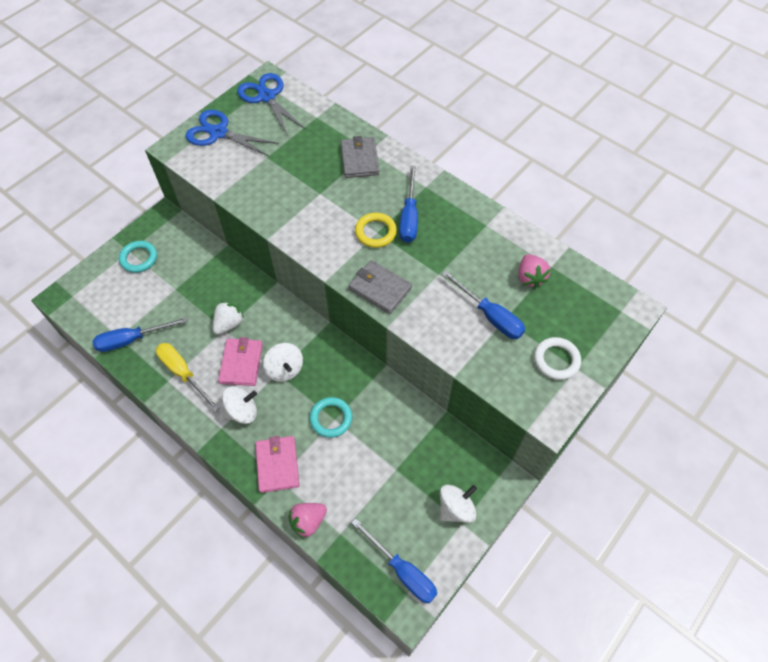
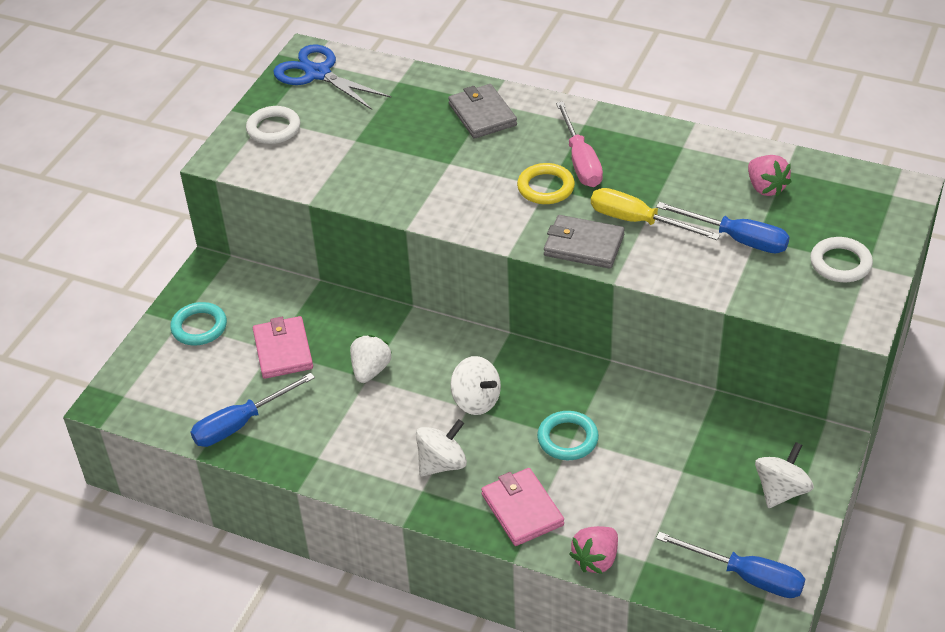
camera: 15 degrees left, 15 degrees down
yellow screwdriver [156,343,220,412] -> yellow screwdriver moved to [591,188,720,240]
blue scissors [186,110,279,156] -> white ring [246,106,300,144]
pink wallet [218,337,263,386] -> pink wallet moved to [253,316,313,379]
blue screwdriver [399,166,418,243] -> pink screwdriver [556,102,603,187]

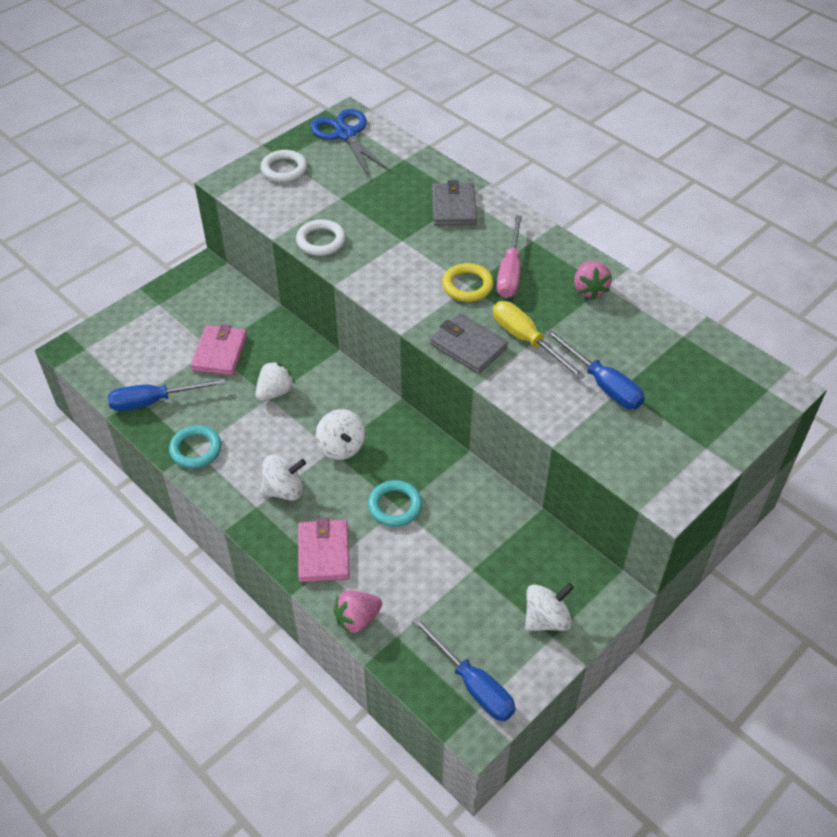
camera: 20 degrees right, 5 degrees up
turquoise ring [170,302,227,345] -> turquoise ring moved to [169,425,222,469]
pink strawberry [748,155,792,197] -> pink strawberry moved to [574,261,612,300]
white ring [810,237,873,282] -> white ring moved to [296,219,346,256]

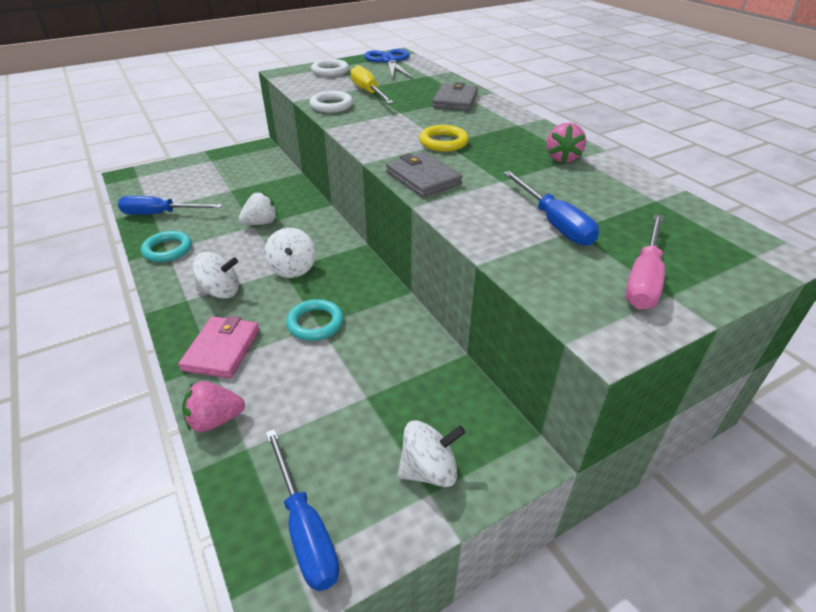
camera: 15 degrees right, 10 degrees down
pink wallet [191,324,247,376] -> none
yellow screwdriver [493,301,586,379] -> yellow screwdriver moved to [351,65,394,104]
pink screwdriver [496,215,522,298] -> pink screwdriver moved to [625,214,665,310]

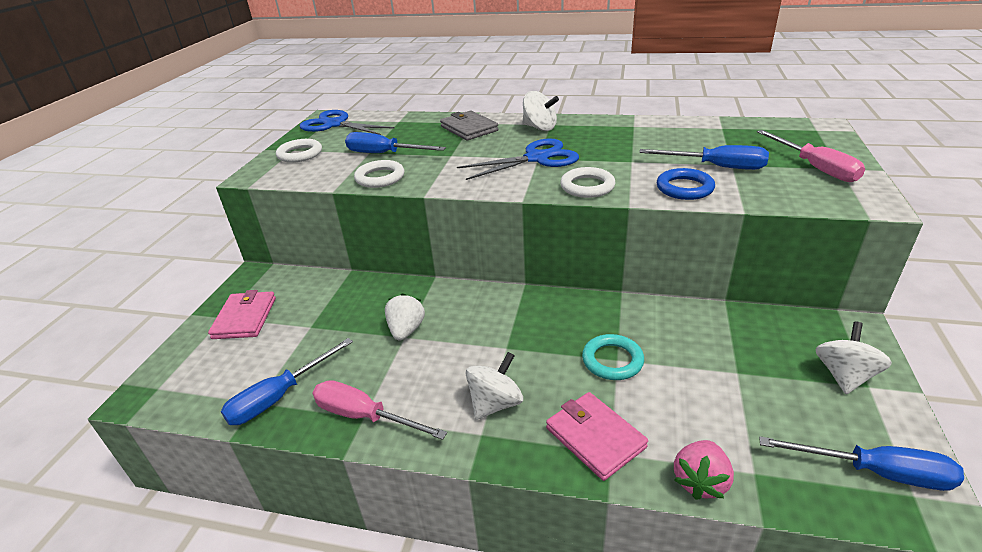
camera: 45 degrees left, 5 degrees down
turquoise ring [141,231,192,262] -> pink screwdriver [313,380,447,440]
white spinning top [264,228,316,278] -> white spinning top moved to [523,91,559,131]
yellow screwdriver [351,65,394,104] -> blue screwdriver [345,132,446,153]
grey wallet [386,152,463,197] -> white ring [560,167,615,198]
yellow ring [419,125,469,152] -> blue scissors [457,138,579,180]
pink strawberry [546,123,586,163] -> none
none -> pink wallet [208,290,276,339]
none -> blue ring [657,168,715,200]

